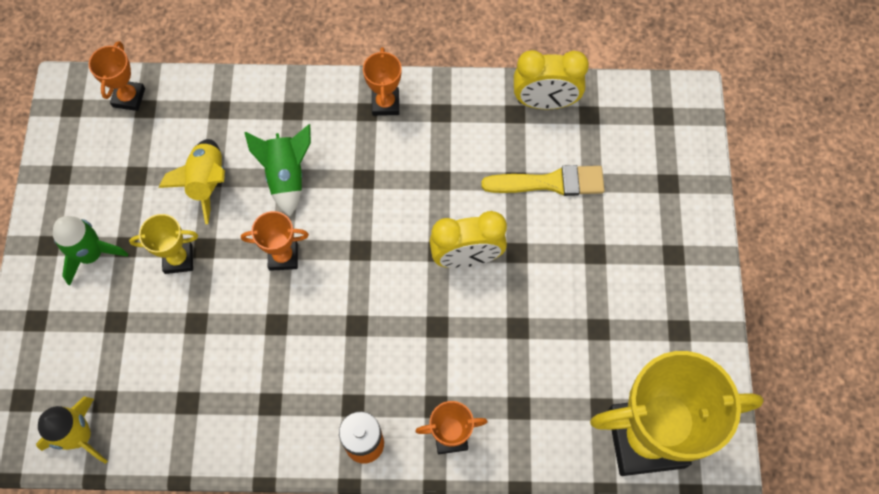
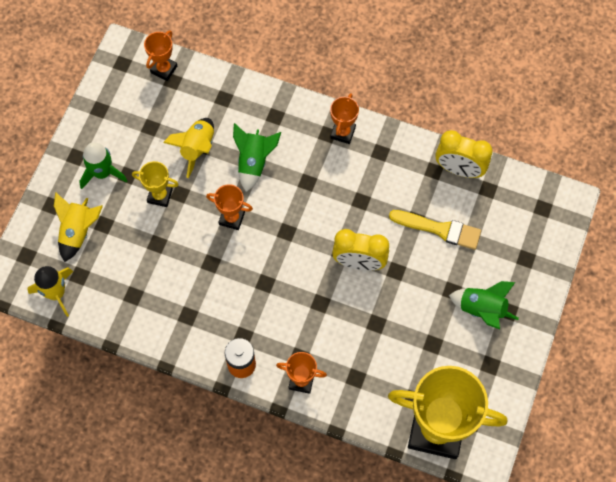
camera: 20 degrees right, 0 degrees up
none -> yellow rocket [54,192,103,262]
none -> green rocket [449,281,519,329]

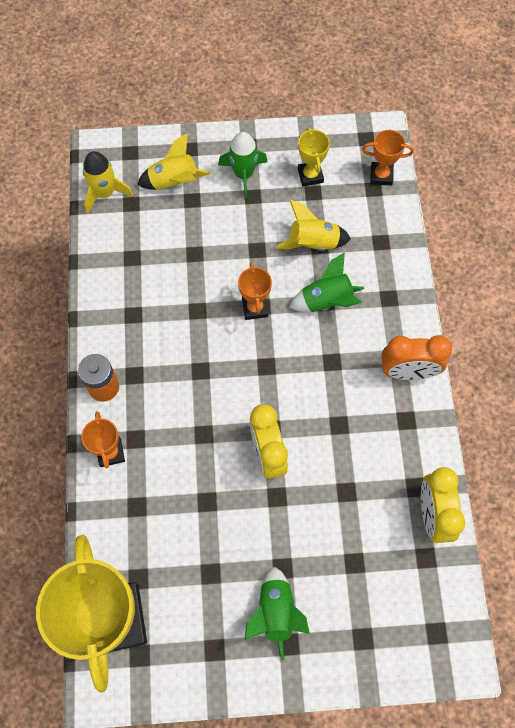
camera: 65 degrees right, 0 degrees up
yellow trophy [132,161,179,207] -> yellow trophy moved to [298,127,330,186]
orange trophy [330,93,359,144] -> orange clock [381,335,452,380]
yellow brush [389,210,481,250] -> none

